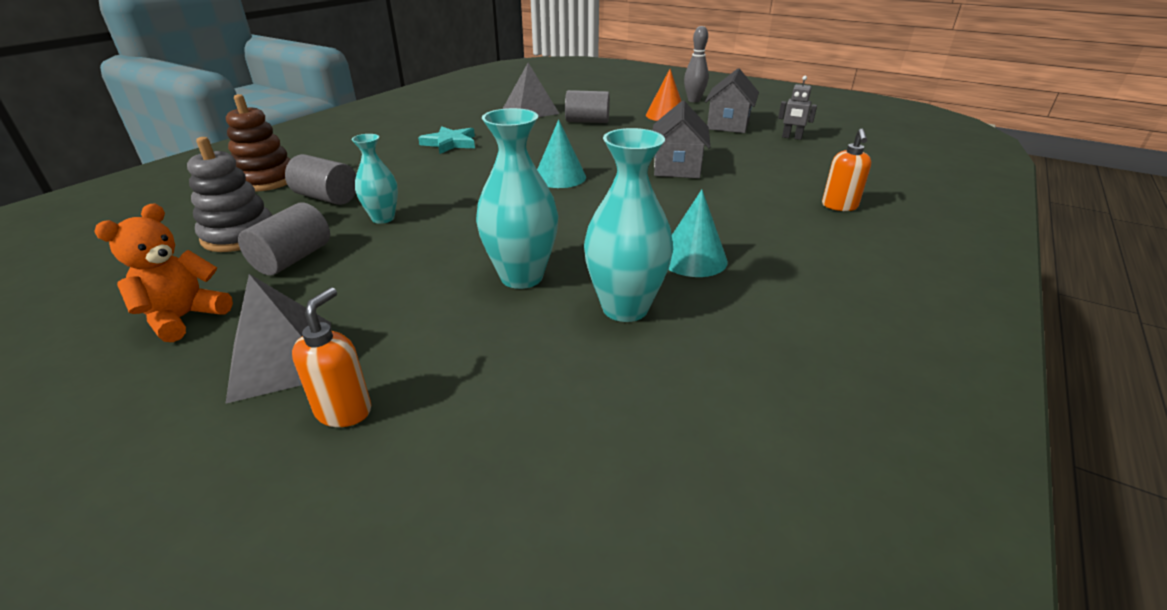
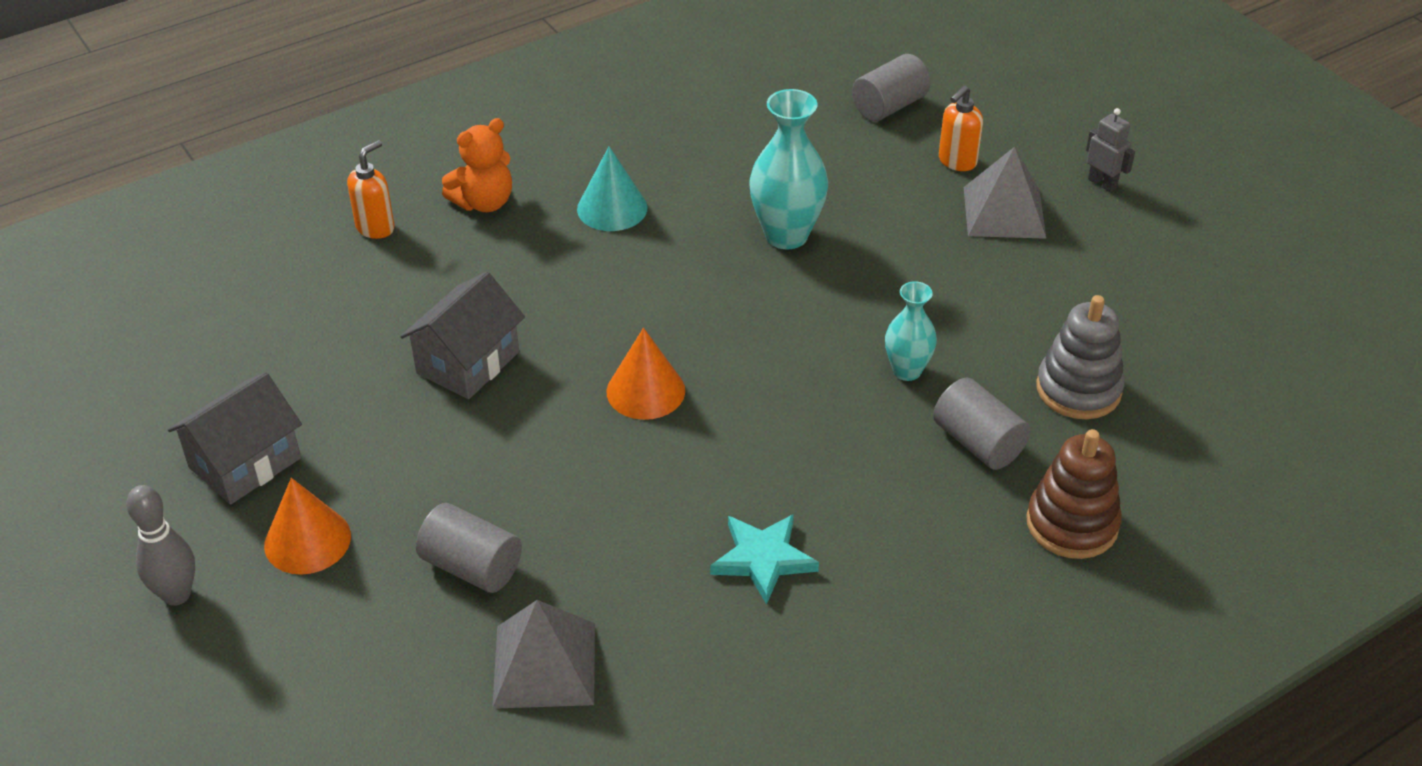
camera: 155 degrees left, 10 degrees up
orange teddy bear [94,203,233,342] -> orange teddy bear moved to [442,118,512,212]
grey cylinder [238,203,330,275] -> grey cylinder moved to [852,54,930,121]
turquoise cone [537,120,586,188] -> orange cone [607,328,685,420]
turquoise vase [584,128,673,322] -> none
grey robot [778,76,817,140] -> grey robot moved to [1086,108,1135,192]

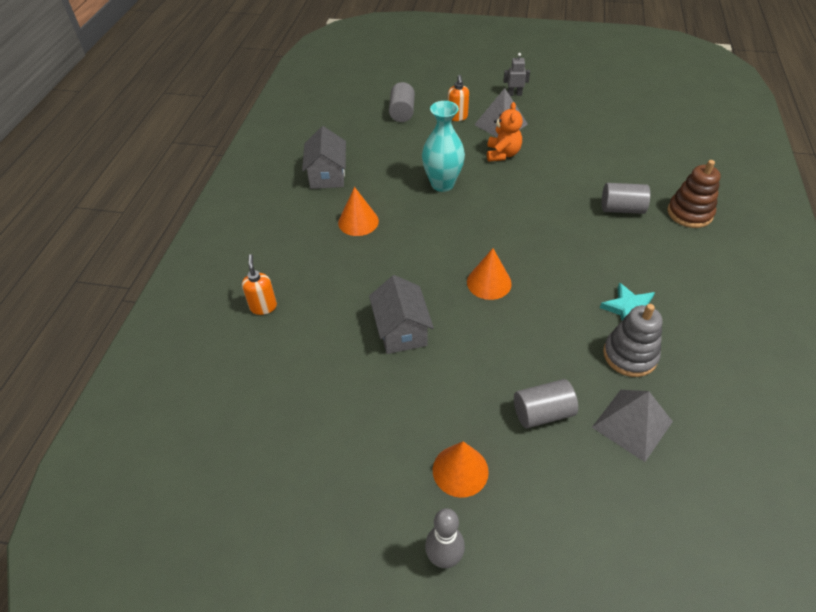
camera: 45 degrees left, 5 degrees up
grey house [168,372,302,504] -> grey house moved to [302,126,346,189]
orange teddy bear [442,118,512,212] -> orange teddy bear moved to [487,102,523,162]
turquoise cone [577,146,648,231] -> orange cone [338,187,379,236]
turquoise vase [885,281,937,381] -> none
grey stacking toy [1036,295,1125,419] -> grey stacking toy moved to [603,304,663,377]

